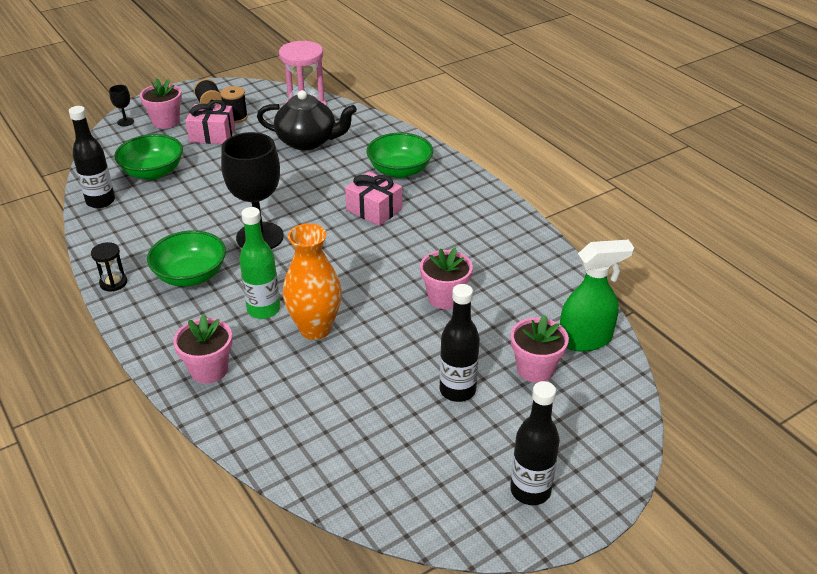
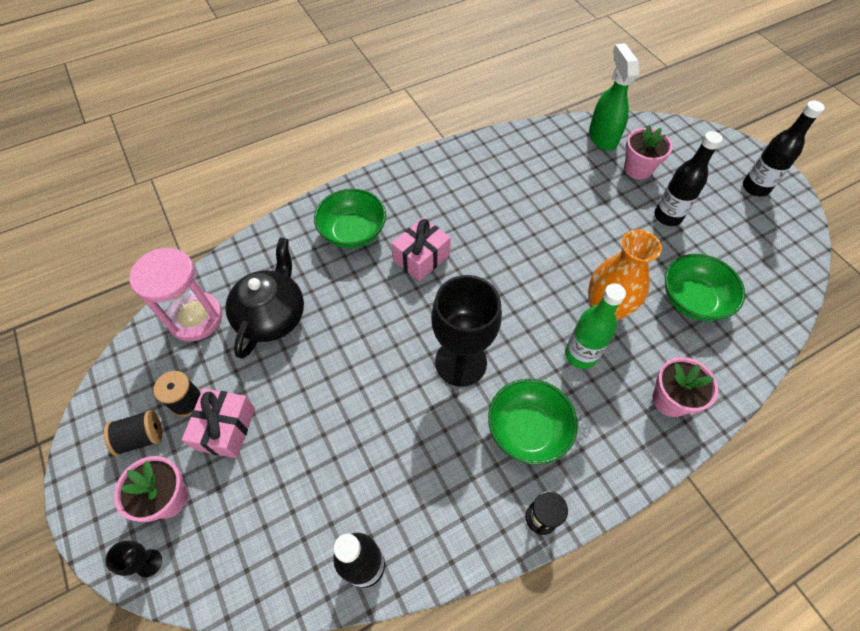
camera: 85 degrees left, 20 degrees up
green bowl [114,134,183,180] -> green bowl moved to [665,254,745,321]
pink flower pot [420,248,473,309] -> none

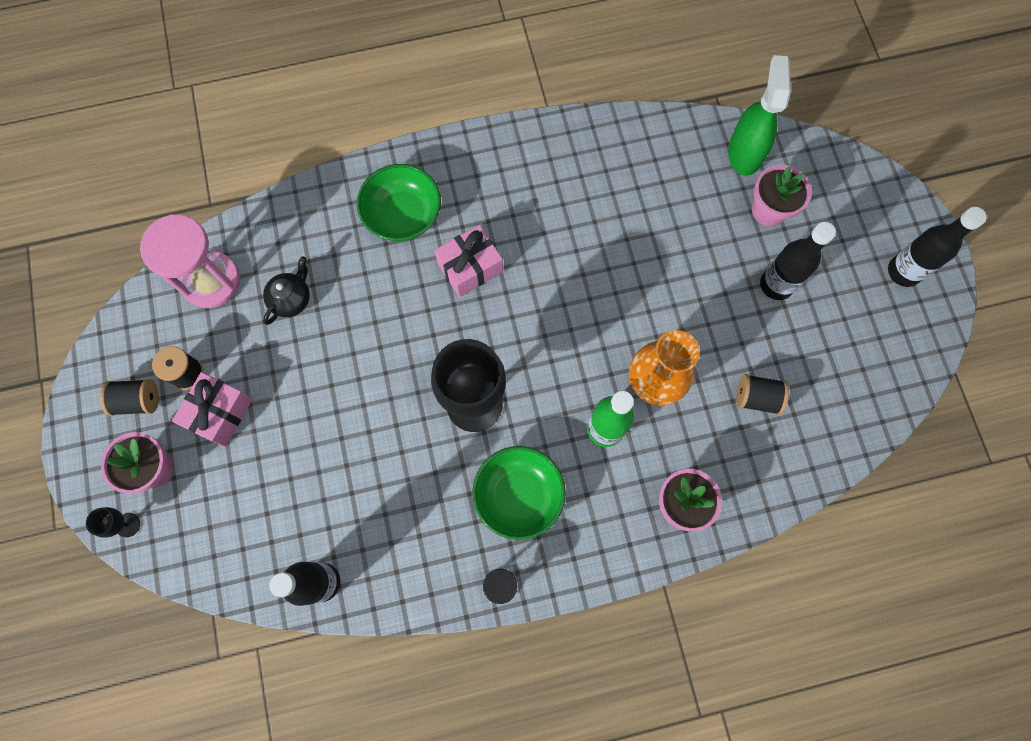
camera: 15 degrees right, 15 degrees up
black teapot [226,238,304,359] -> black teapot [263,256,310,325], size x0.55
green bowl [665,254,745,321] -> black spool [736,374,789,415]

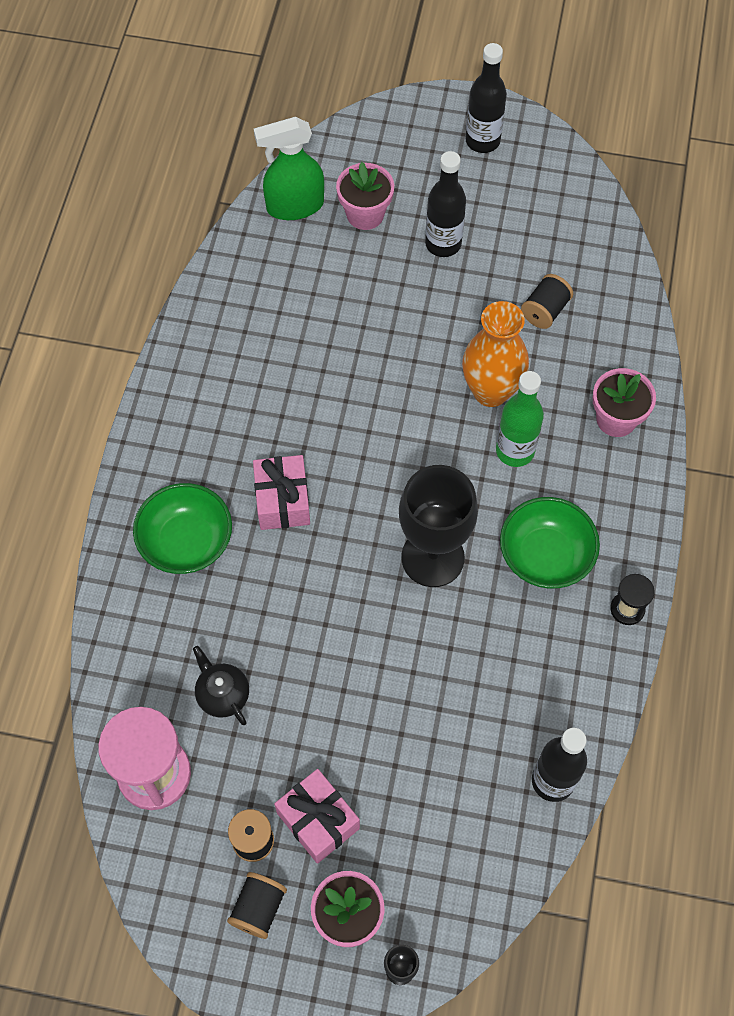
camera: 65 degrees left, 10 degrees down
green spray bottle [728,55,791,176] -> green spray bottle turned 45 degrees counterclockwise [254,117,324,220]

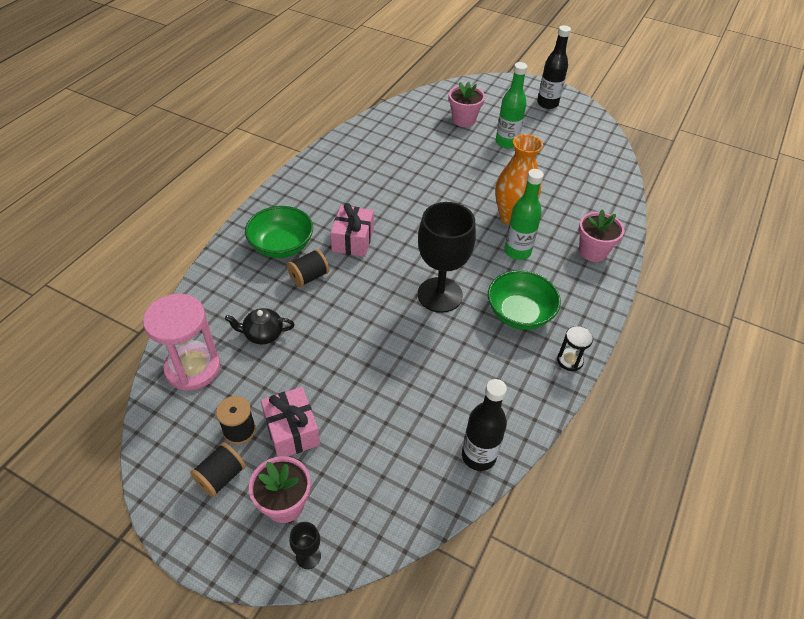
camera: 15 degrees right, 15 degrees down
black teapot [193,646,249,725] -> black teapot turned 75 degrees counterclockwise [225,308,295,344]
green spray bottle [254,117,324,220] -> none
black bottle [425,151,466,257] -> green bottle [496,62,527,148]
black spool [521,274,573,329] -> black spool moved to [287,249,329,287]

